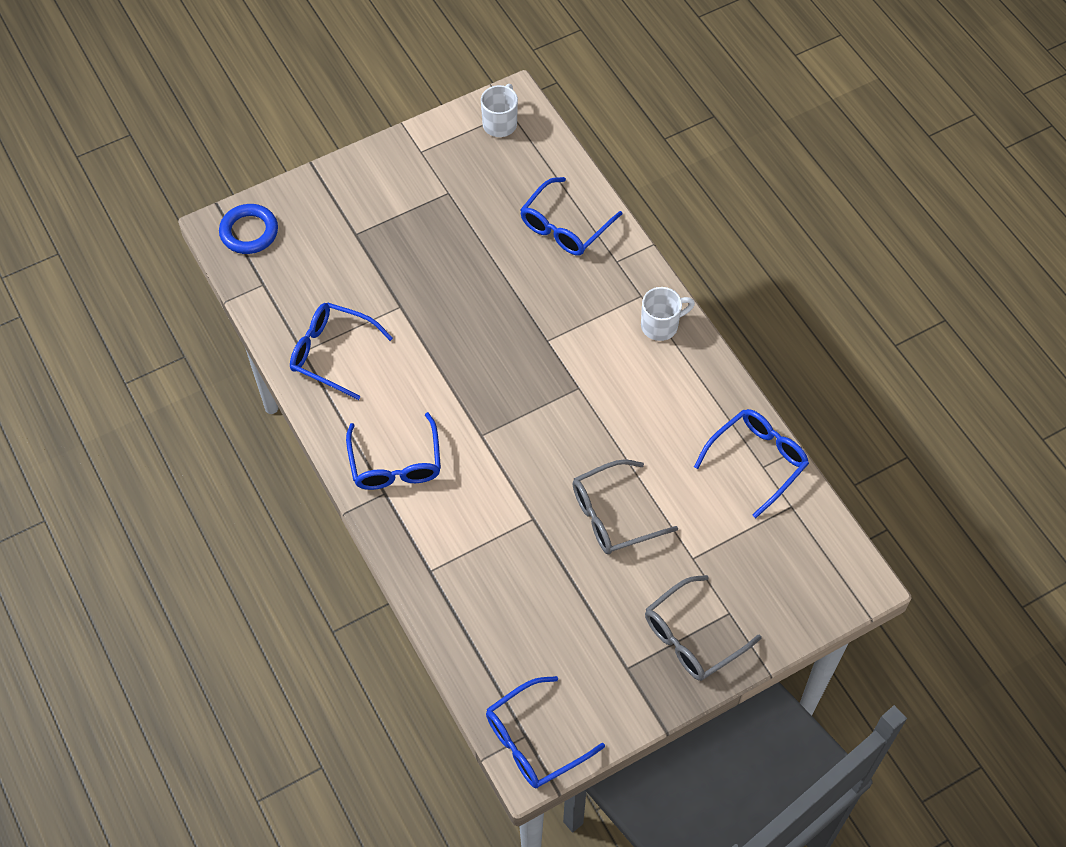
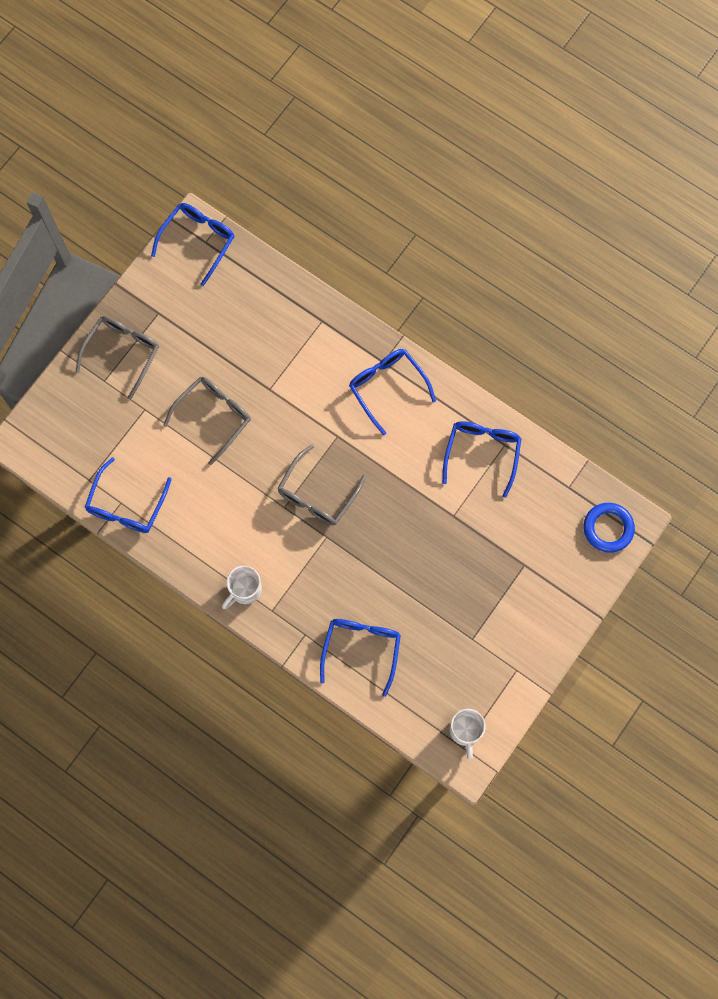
camera: 155 degrees right, 15 degrees up
blue glasses [290,302,393,400] -> blue glasses turned 75 degrees counterclockwise [443,421,522,498]
none -> grey glasses [277,445,366,526]

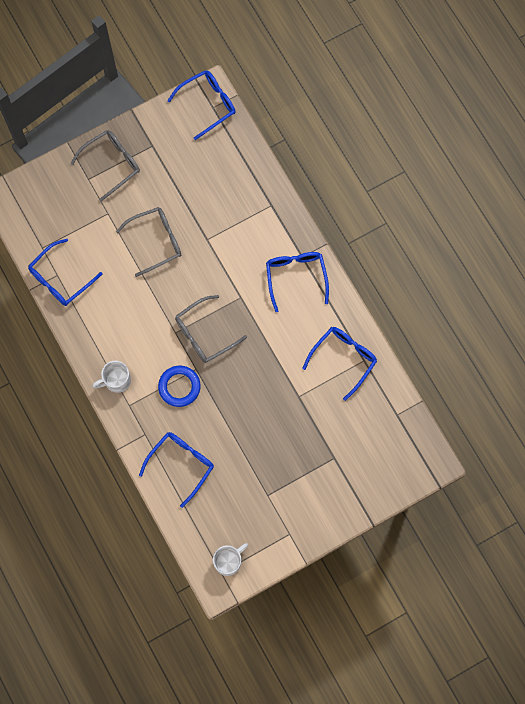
camera: 25 degrees right, 0 degrees up
white mug [450,709,486,760] -> white mug turned 150 degrees counterclockwise [213,543,248,576]
blue ring [583,503,635,553] -> blue ring moved to [158,366,201,407]

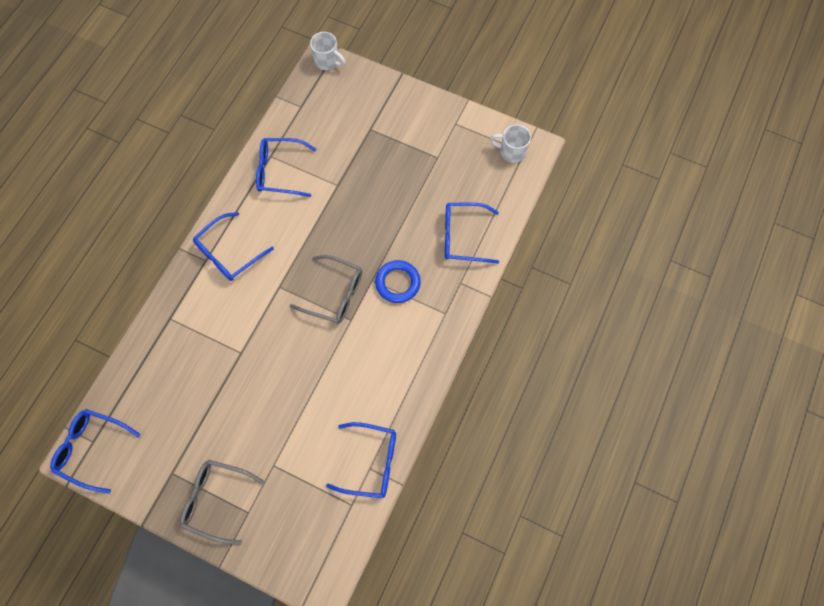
camera: 125 degrees left, 5 degrees down
white mug [92,361,131,393] -> white mug moved to [310,32,346,70]
grey glasses [116,207,181,277] -> none

